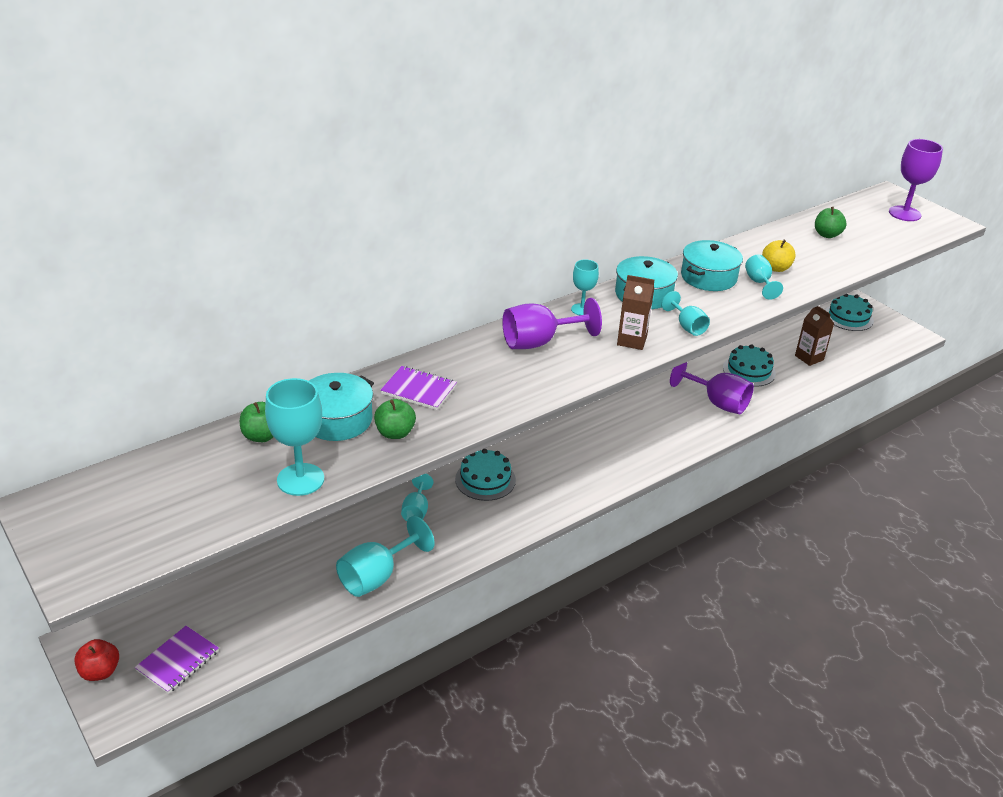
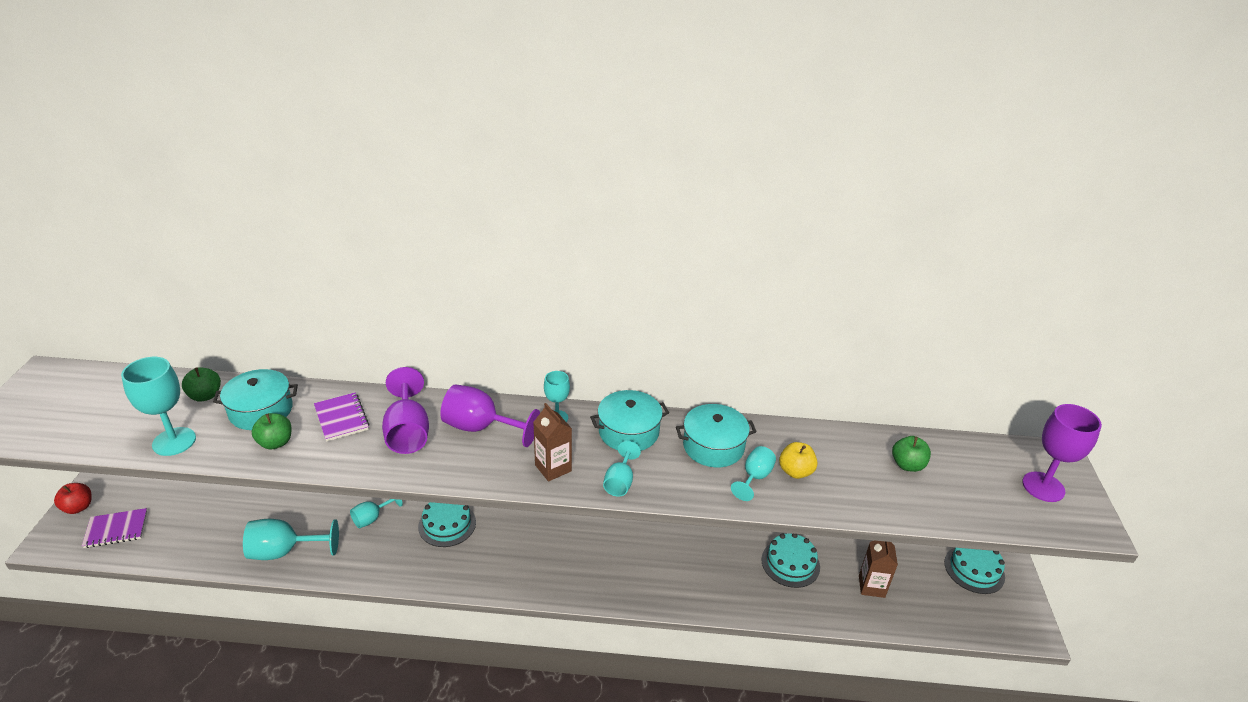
camera: 40 degrees right, 0 degrees up
purple goblet [670,362,754,414] -> purple goblet moved to [382,367,429,454]

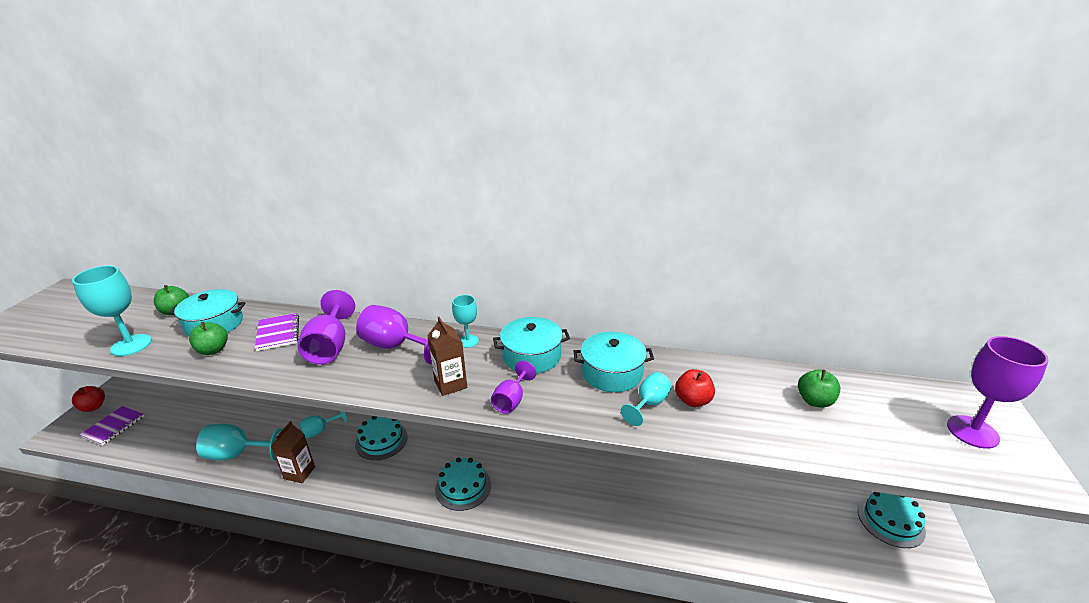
camera: 10 degrees right, 5 degrees down
purple notebook [82,508,147,548] -> purple notebook turned 60 degrees counterclockwise [80,406,144,446]
turquoise goblet [603,441,641,497] -> purple goblet [491,361,536,414]
turquoise cake [761,533,820,588] -> turquoise cake moved to [435,458,491,511]
yellow apple [779,442,818,479] -> red apple [675,369,715,407]
brown carton [859,541,898,598] -> brown carton moved to [271,421,315,483]

